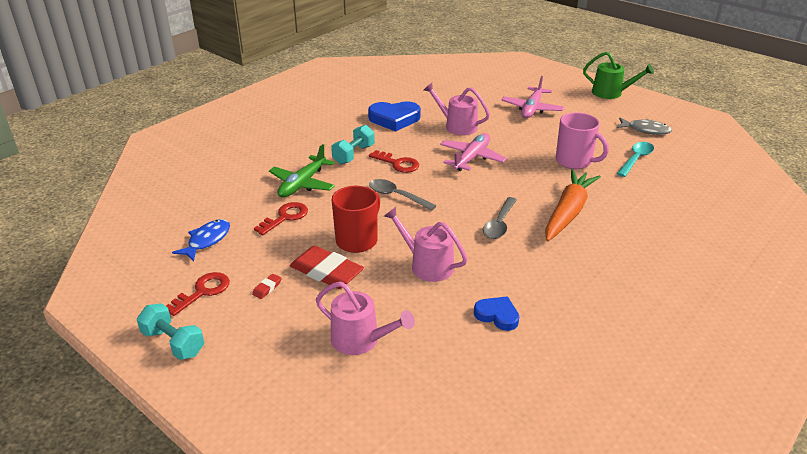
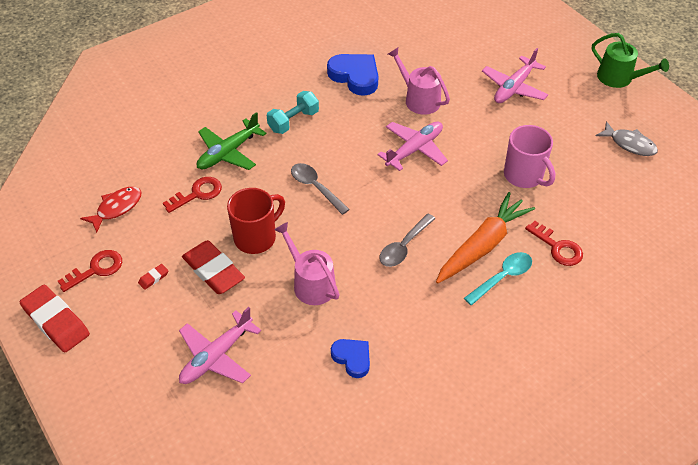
camera: 15 degrees right, 15 degrees up
turquoise dumbbell [137,303,204,360] -> red eraser [20,285,90,352]
blue fish [172,219,230,261] -> red fish [80,187,141,233]
pink watering can [316,282,415,355] -> pink plane [179,307,261,384]
blue heart [368,101,421,131] -> blue heart turned 150 degrees counterclockwise [327,54,378,96]
red key [369,150,419,173] -> red key moved to [525,221,583,266]
turquoise spoon [617,142,654,177] -> turquoise spoon moved to [464,252,532,306]

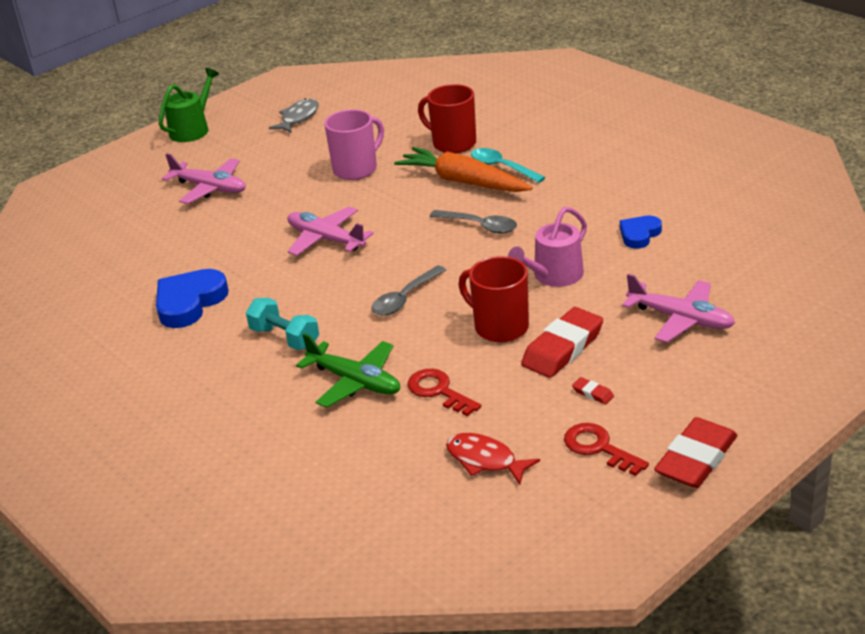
camera: 95 degrees left, 15 degrees down
pink watering can [388,48,450,115] -> none
red key [525,221,583,266] -> red mug [418,84,476,153]

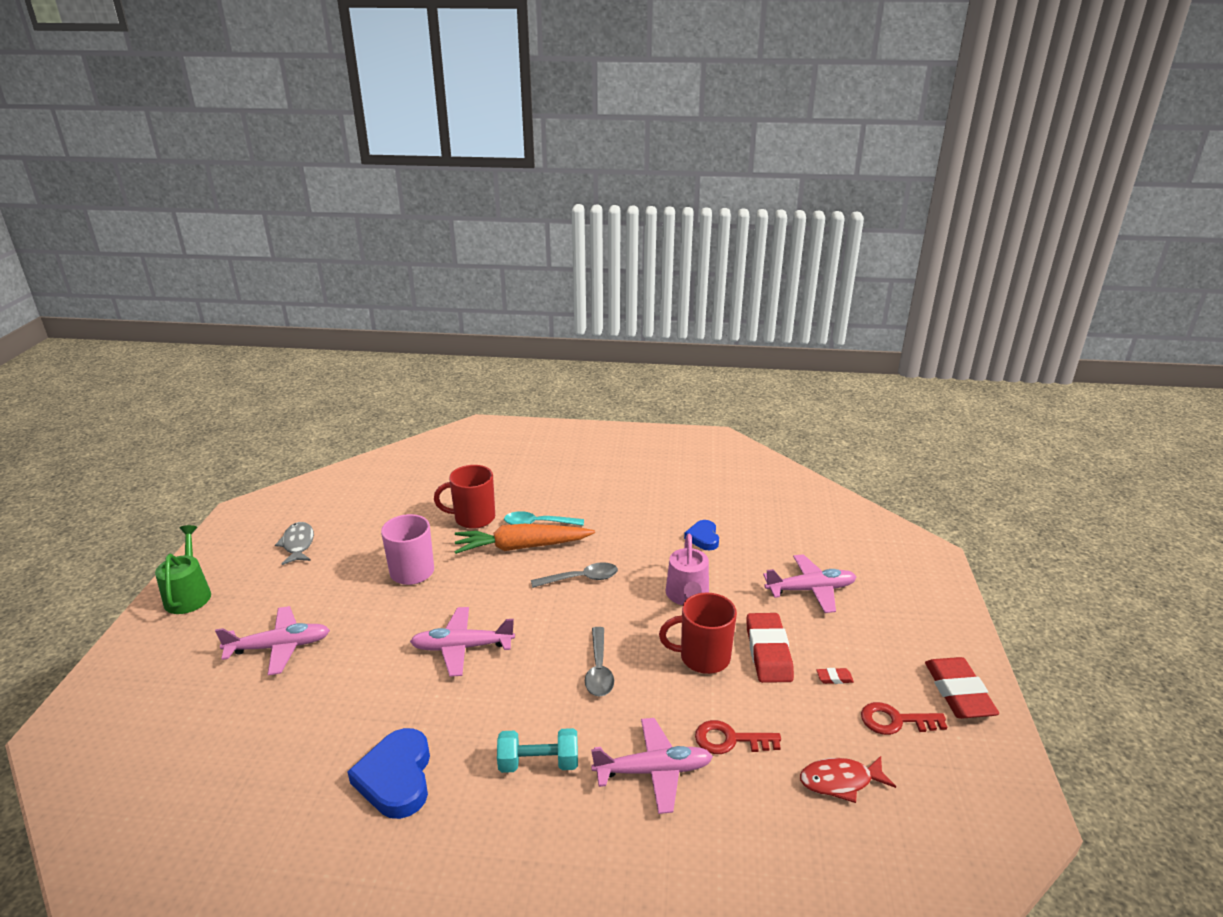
camera: 45 degrees left, 5 degrees down
green plane [296,333,400,408] -> pink plane [591,718,713,814]

